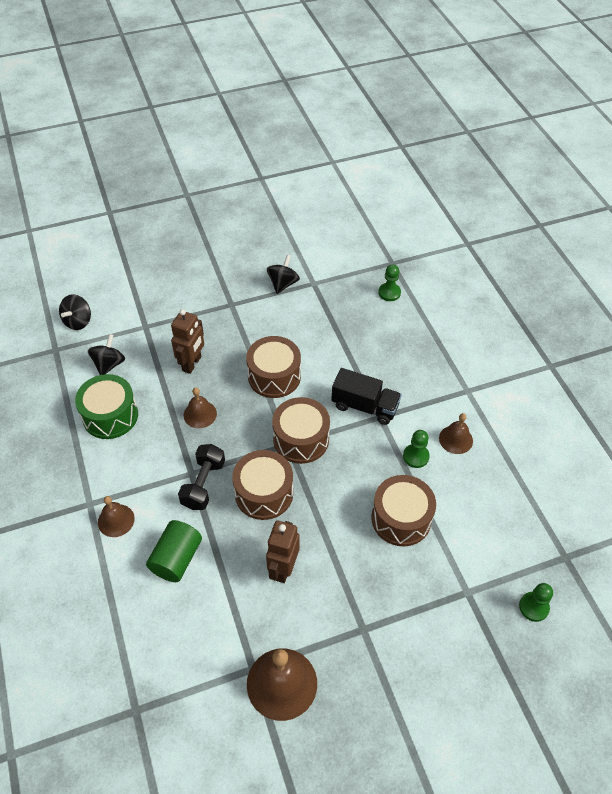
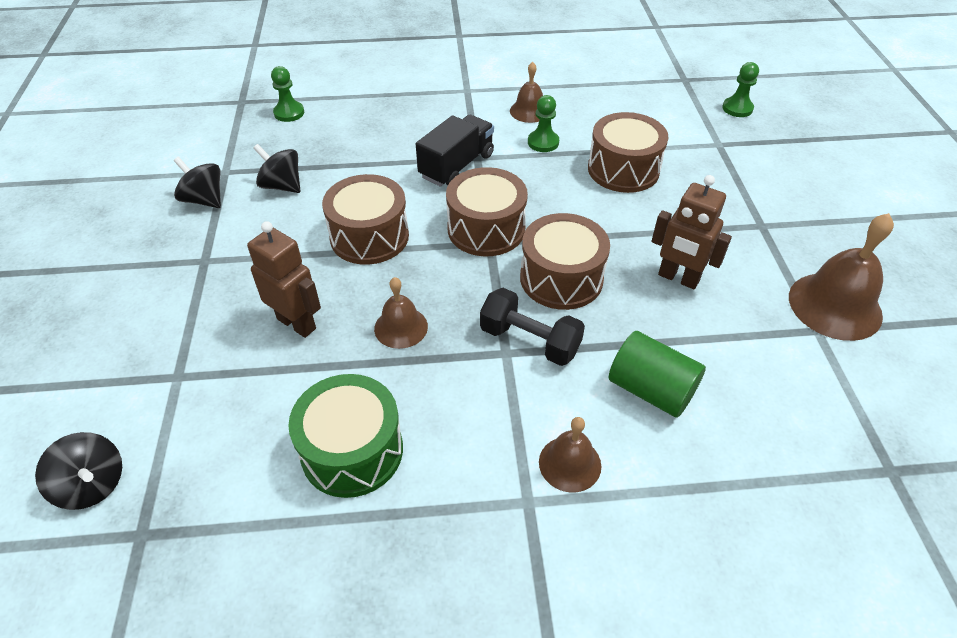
camera: 75 degrees left, 5 degrees down
black spinning top [88,334,125,375] -> black spinning top moved to [253,144,301,193]

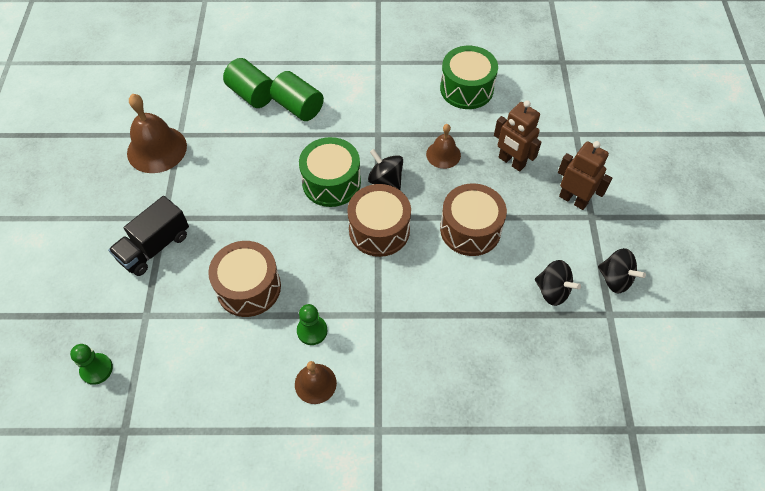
camera: 175 degrees left, 10 degrees up
black spinning top [35,432,122,510] -> black spinning top moved to [368,149,403,190]
green pawn [271,66,304,122] -> none
black truck [416,115,494,187] -> black truck moved to [108,196,189,276]
black dumbbell [480,288,585,366] -> none
brown drum [520,213,610,310] -> green drum [299,137,361,207]
brown bell [539,417,601,493] -> none
brown robot [651,175,732,289] -> brown robot moved to [558,141,612,210]
none -> green cylinder [223,58,273,108]

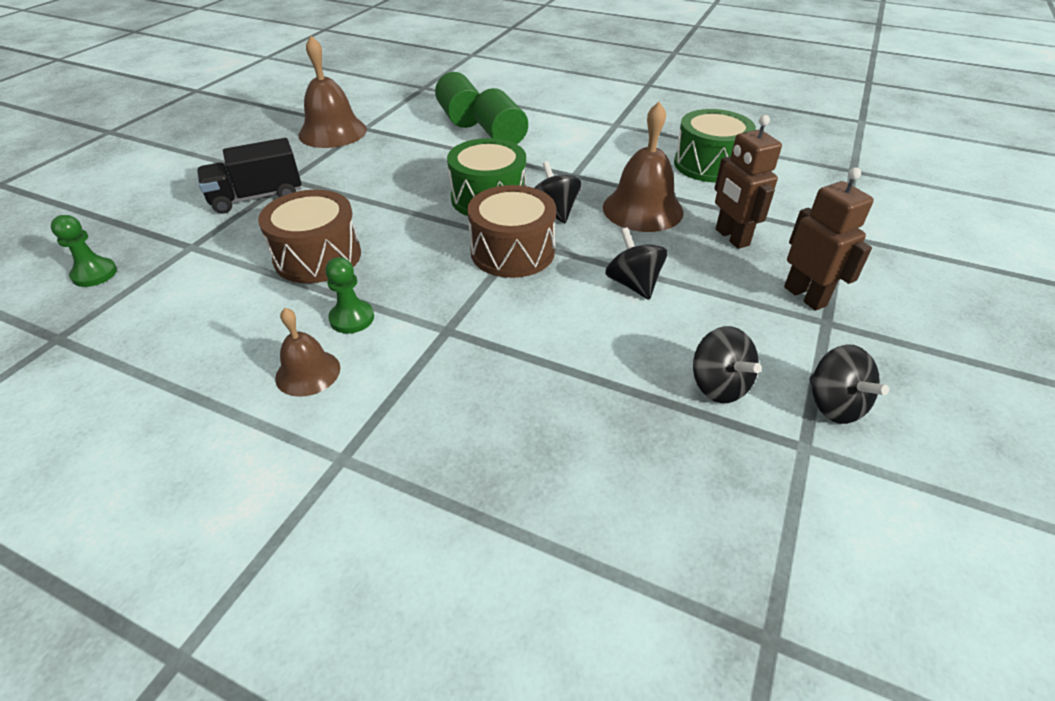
camera: 25 degrees right, 15 degrees down
brown bell [426,124,461,169] -> brown bell [603,102,684,232], size x1.71
brown drum [440,183,507,256] -> black spinning top [605,227,667,300]

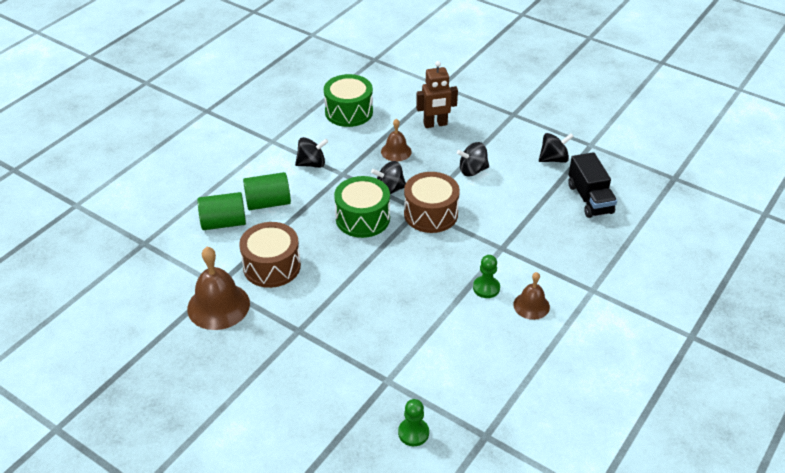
camera: 80 degrees left, 0 degrees up
black truck [197,138,302,214] -> black truck moved to [568,152,617,218]
brown drum [258,190,361,283] -> brown drum moved to [239,222,301,288]
brown bell [603,102,684,232] -> brown bell [381,119,412,162], size x0.58
brown robot [784,167,874,311] -> none
black spinning top [809,344,889,424] -> black spinning top moved to [295,137,328,168]

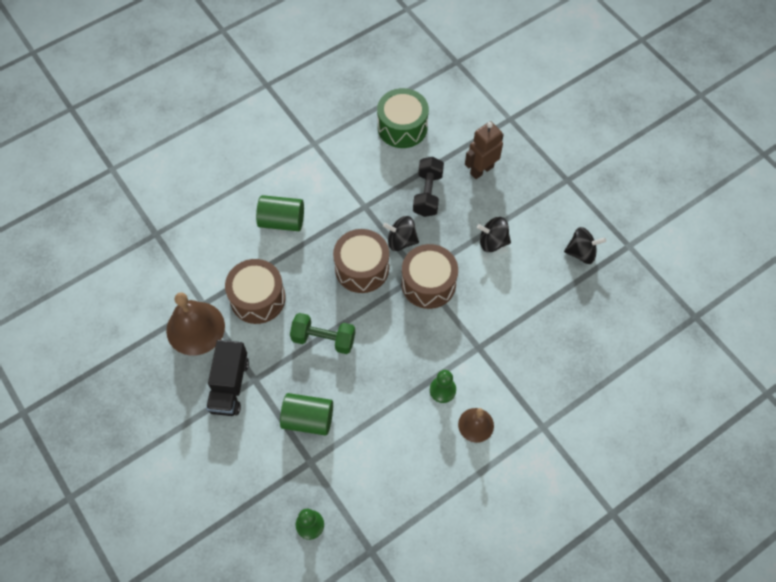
camera: 20 degrees right, 20 degrees up
green cylinder [197,192,246,230] -> green cylinder moved to [280,393,333,435]
black spinning top [295,137,328,168] -> none
green drum [334,176,390,238] -> brown drum [333,229,389,293]
brown bell [381,119,412,162] -> black dumbbell [413,157,444,217]
brown robot [416,61,458,128] -> brown robot turned 135 degrees clockwise [465,121,504,179]
black truck [568,152,617,218] -> black truck moved to [206,340,249,416]
none -> green dumbbell [290,313,355,354]

